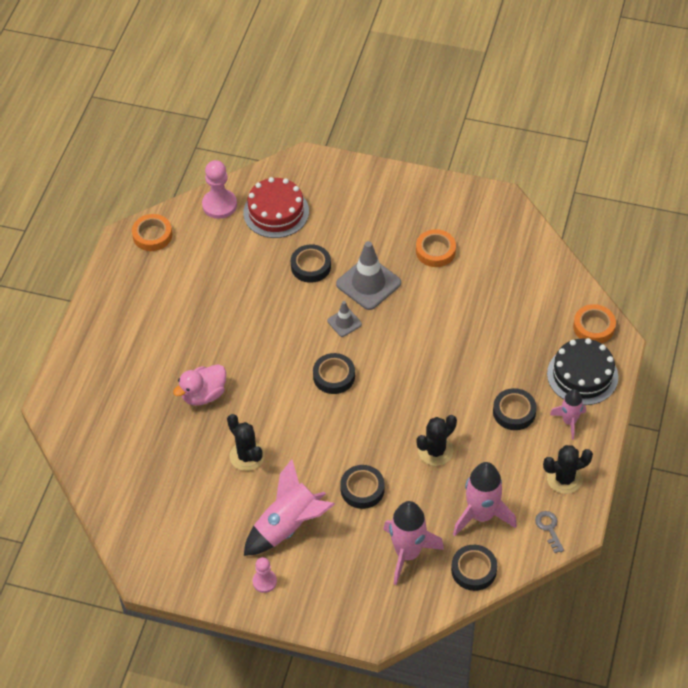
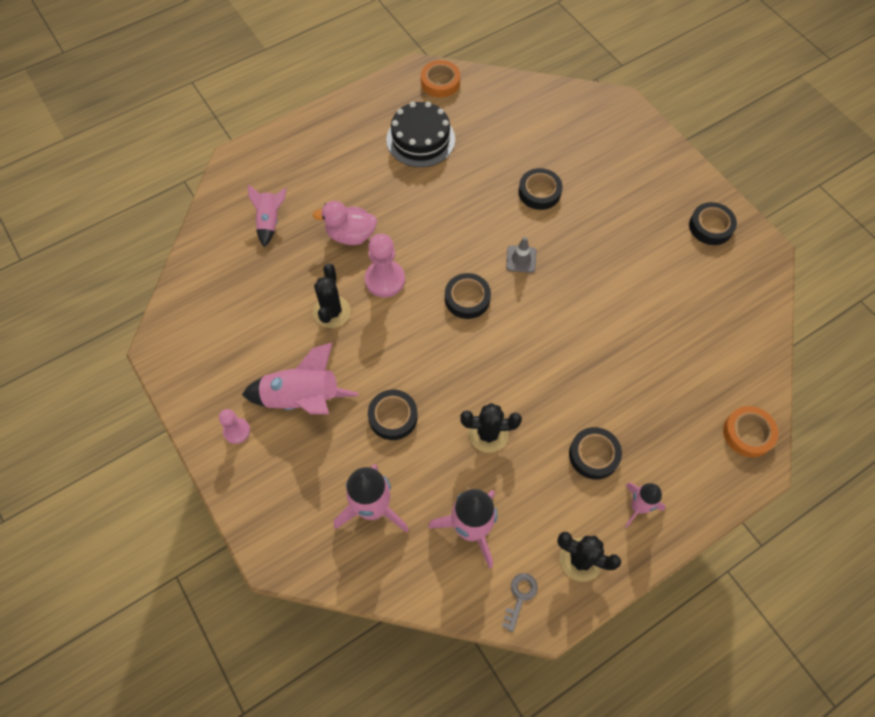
camera: 40 degrees right, 10 degrees up
pink pawn [202,160,237,219] -> pink pawn moved to [365,234,405,297]
red cake [243,177,309,238] -> none
grey traffic cone [336,241,401,310] -> none
orange tape [416,229,456,267] -> none
black tape [451,545,497,591] -> black tape moved to [689,202,737,245]
black cake [547,338,618,405] -> black cake moved to [386,102,455,167]
none -> pink rocket [248,184,287,247]

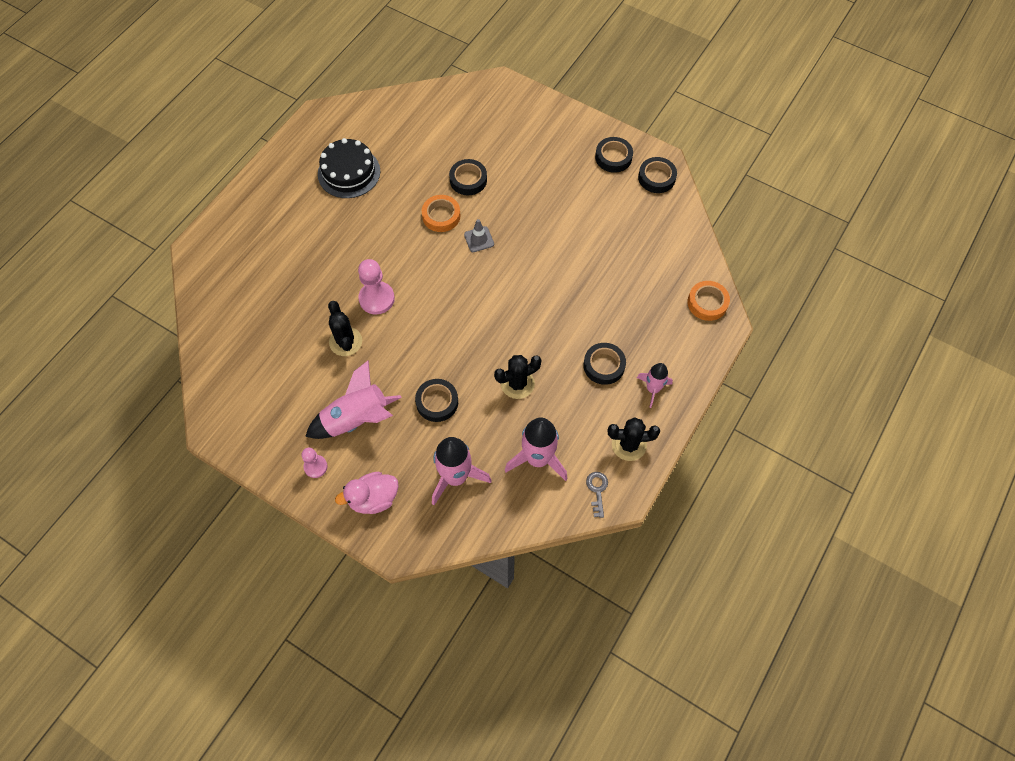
camera: 25 degrees left, 0 degrees up
pink rocket [248,184,287,247] -> none
pink duck [313,201,377,245] -> pink duck moved to [335,472,399,514]
orange tape [421,60,460,98] -> orange tape moved to [422,195,460,232]
black tape [445,273,491,319] -> black tape moved to [638,157,677,193]

